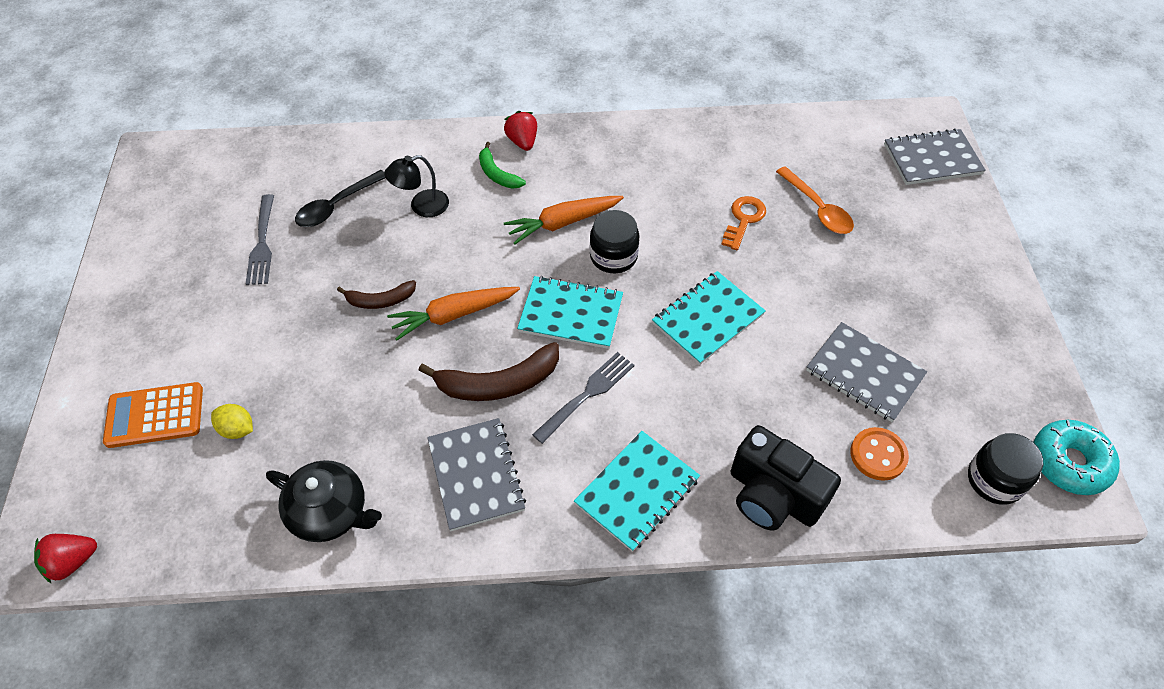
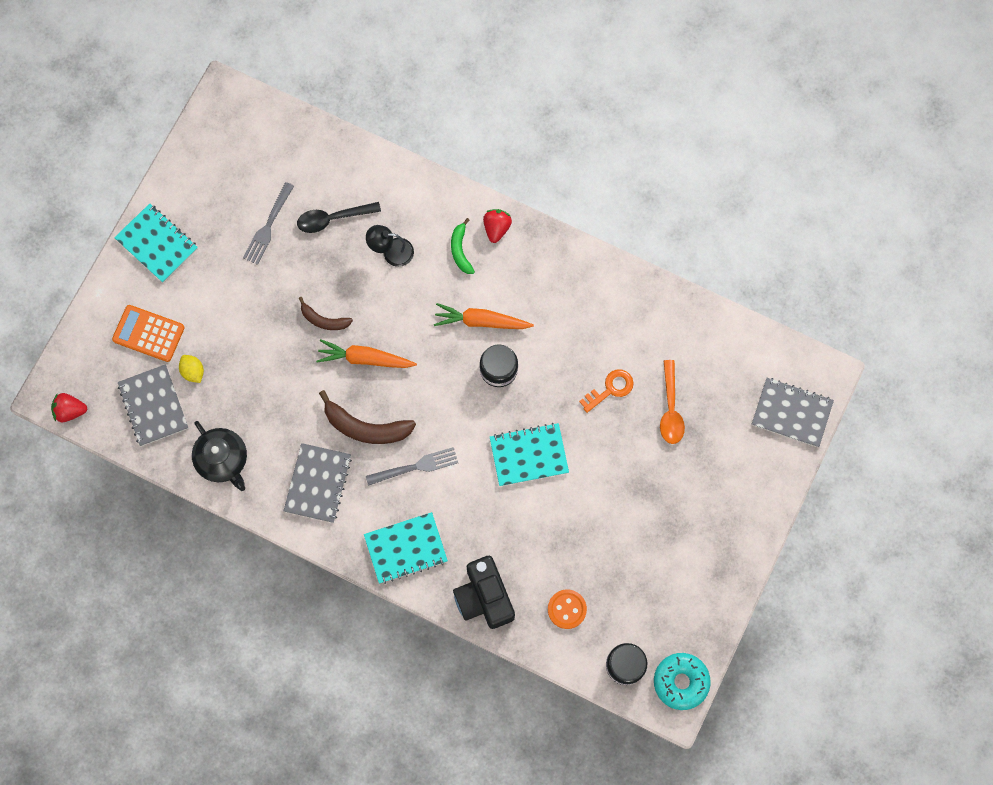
camera: 30 degrees right, 20 degrees up
turquoise notebook [517,276,623,349] -> turquoise notebook moved to [114,203,198,283]
grey notebook [806,322,927,422] -> grey notebook moved to [118,364,188,446]

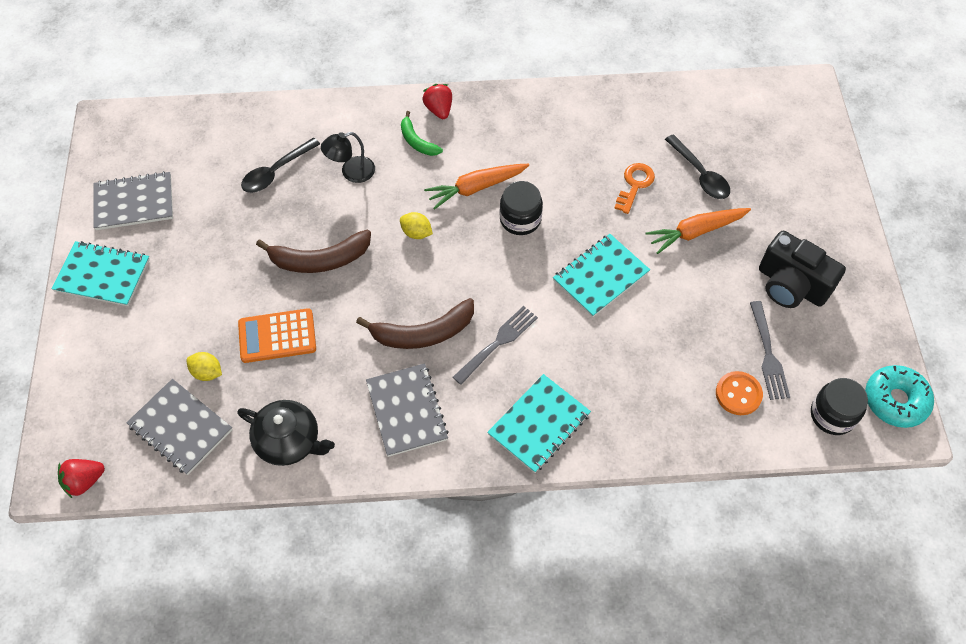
camera: 30 degrees left, 15 degrees down
orange calculator [112,305,185,362] -> orange calculator moved to [238,308,316,363]
grey fork [243,182,294,265] -> grey fork moved to [750,301,790,400]
brown banana [299,297,353,330] -> brown banana [256,230,371,273], size x1.70
orange carrot [316,339,417,368] -> orange carrot moved to [646,208,751,254]
black camera [453,556,515,629] -> black camera moved to [759,231,846,308]
orange spoon [660,360,685,444] -> black spoon [665,134,730,199]
grey notebook [752,378,834,447] -> grey notebook moved to [93,171,173,230]
none -> yellow lemon [400,212,433,239]

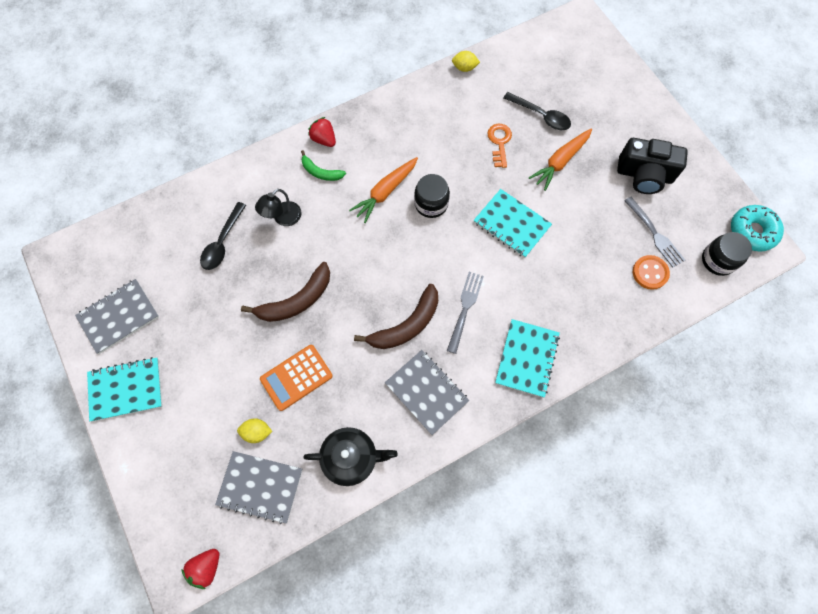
camera: 25 degrees left, 10 degrees up
yellow lemon [400,212,433,239] -> yellow lemon moved to [452,51,480,72]
turquoise notebook [553,234,650,317] -> turquoise notebook turned 75 degrees counterclockwise [474,189,552,258]

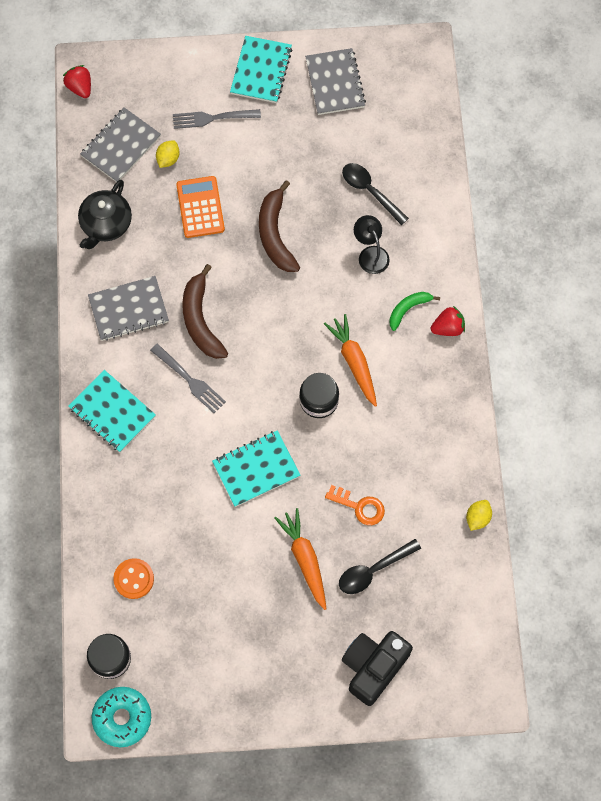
camera: 115 degrees right, 0 degrees up
black camera [617,138,688,194] -> black camera moved to [342,631,413,706]
grey fork [624,197,685,268] -> grey fork moved to [173,109,261,129]

